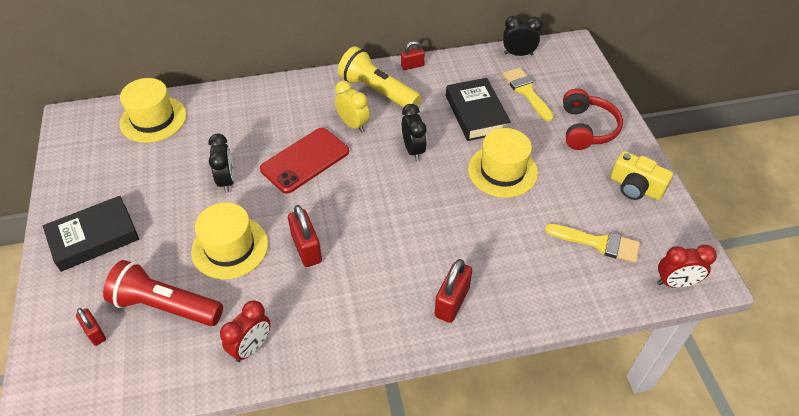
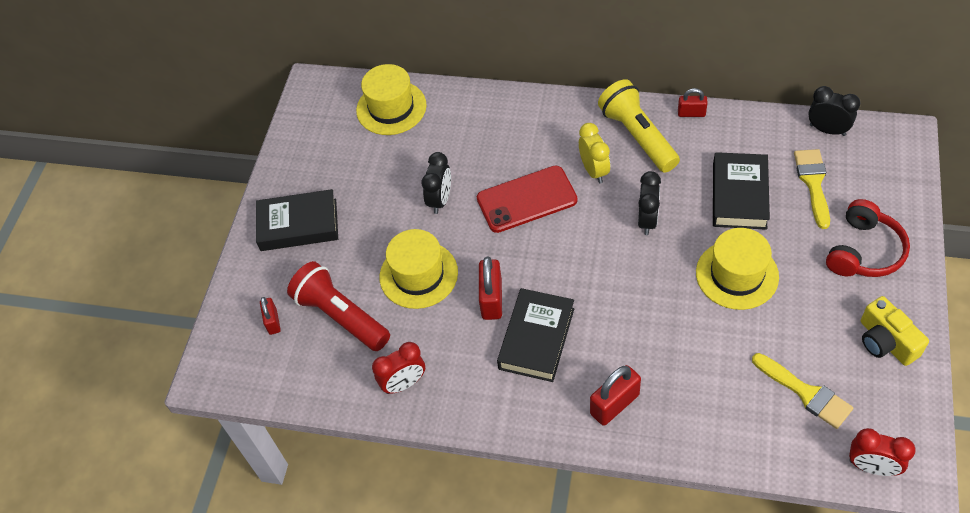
camera: 30 degrees right, 5 degrees up
none -> black book [497,288,574,382]

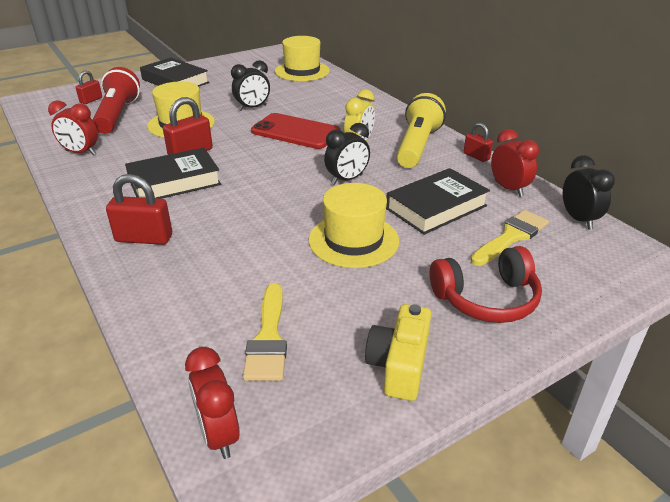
camera: 40 degrees right, 20 degrees down
none -> red clock [491,129,539,197]

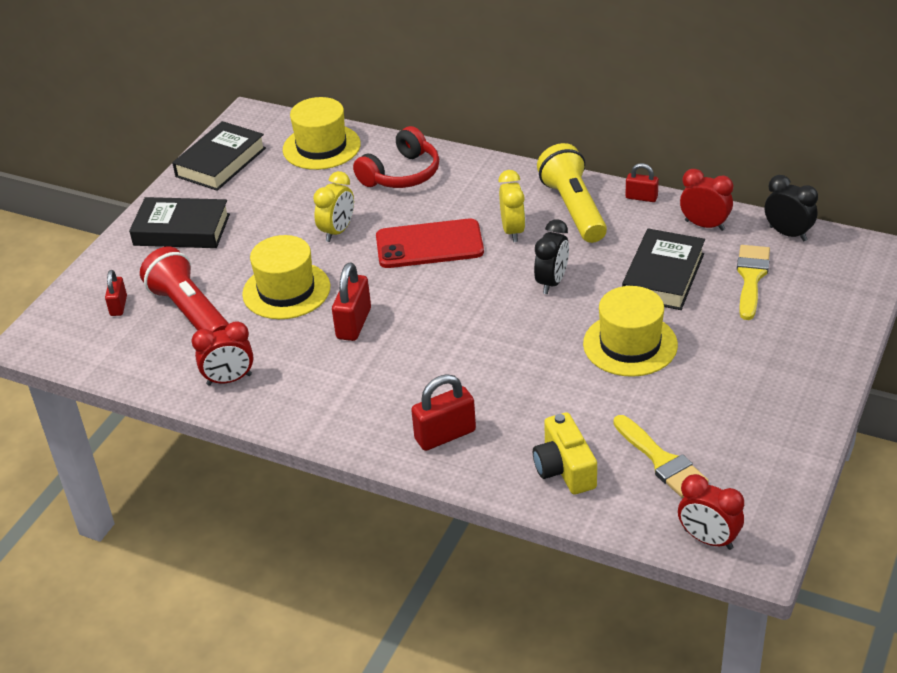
camera: 30 degrees left, 5 degrees up
black book [125,148,221,199] -> black book moved to [172,121,266,191]
black clock [231,60,270,111] -> yellow clock [313,171,354,242]
yellow camera [365,304,431,401] -> yellow camera moved to [533,412,597,494]
red headphones [430,246,542,323] -> red headphones moved to [353,126,439,188]

